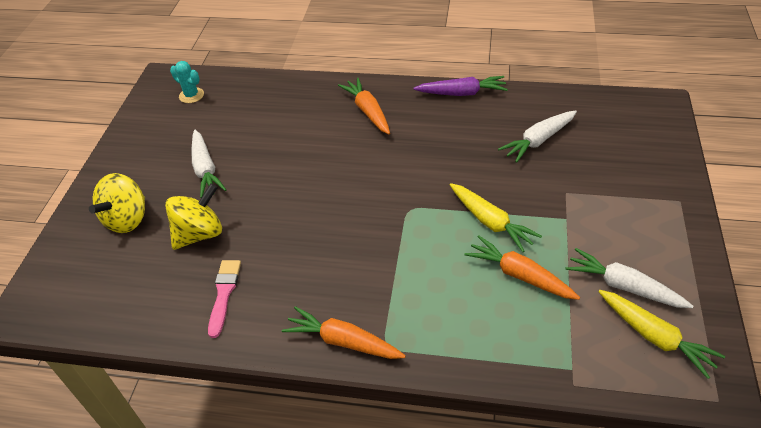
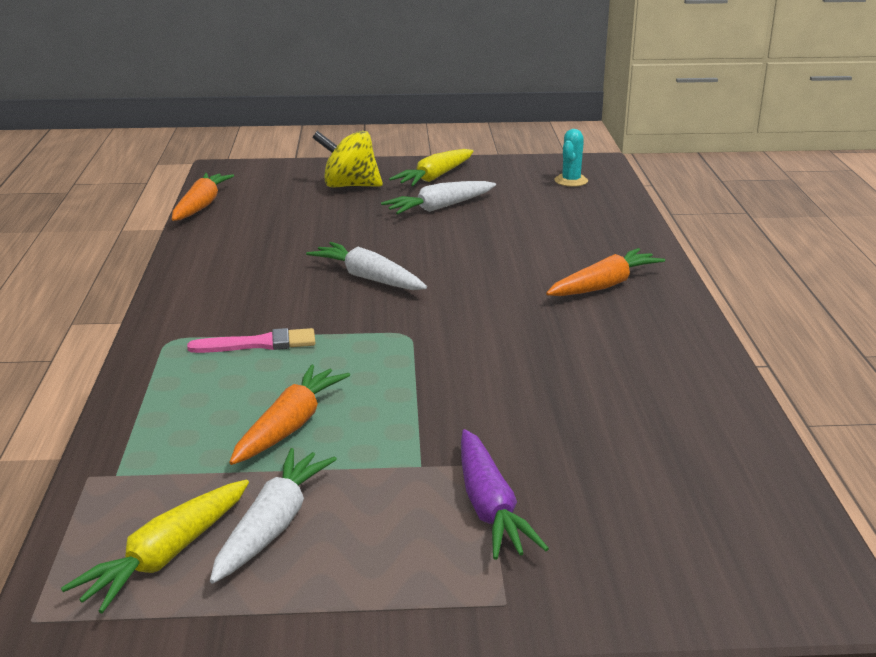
camera: 75 degrees right, 20 degrees down
yellow spinning top [165,183,222,250] -> none
pink brush [208,260,241,338] -> pink brush moved to [187,328,315,353]
orange carrot [282,306,406,359] -> orange carrot moved to [172,173,234,221]
purple carrot [413,76,508,96] -> purple carrot moved to [461,429,549,560]
yellow carrot [450,183,542,252] -> yellow carrot moved to [389,149,473,186]
white carrot [498,110,577,163] -> white carrot moved to [306,242,427,290]

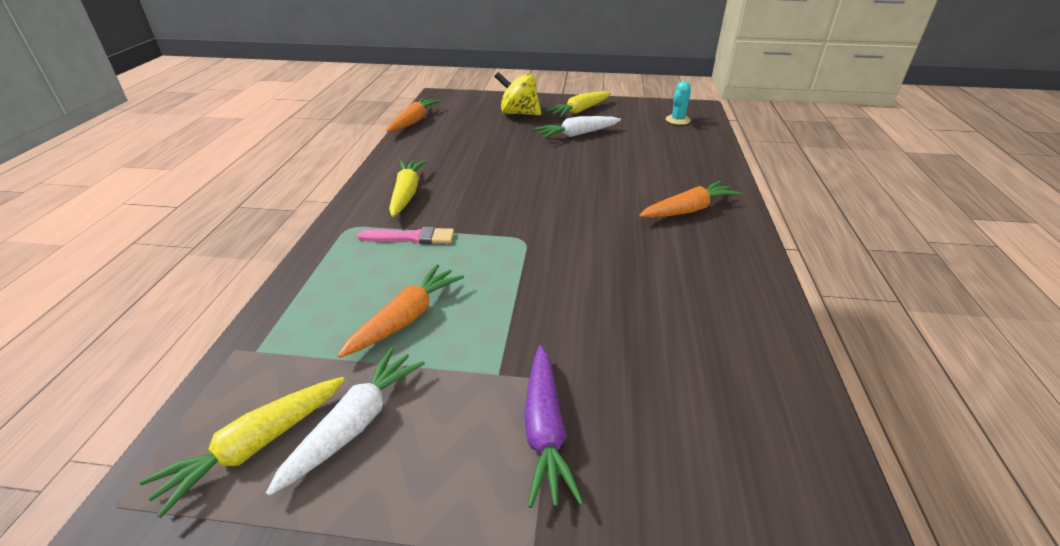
camera: 10 degrees right, 10 degrees up
white carrot [306,242,427,290] -> none
none -> yellow carrot [389,160,426,217]

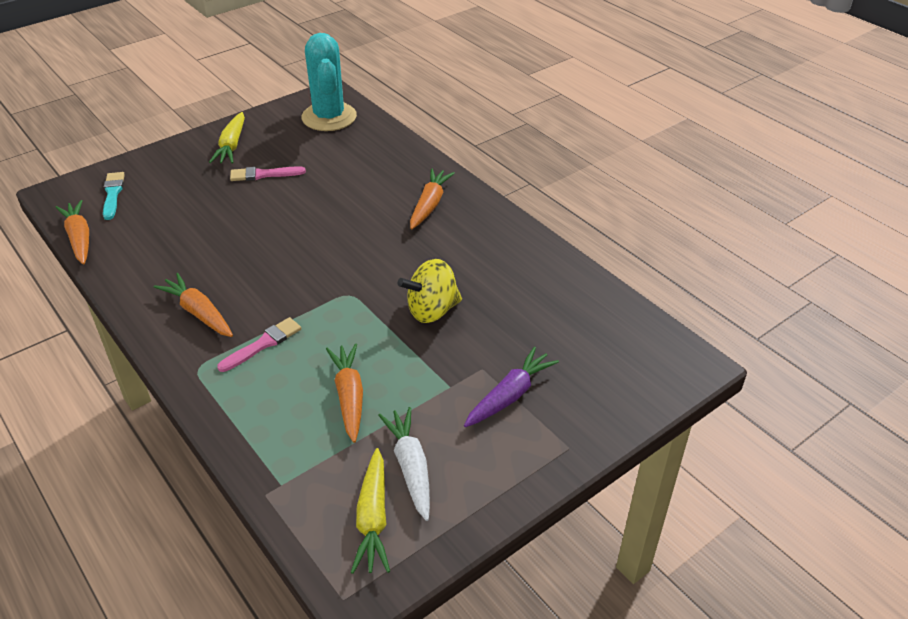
camera: 45 degrees left, 5 degrees up
yellow carrot [389,160,426,217] -> orange carrot [154,273,233,337]
yellow spinning top [494,72,541,115] -> yellow spinning top moved to [398,259,462,323]
purple carrot [524,345,584,508] -> purple carrot turned 90 degrees counterclockwise [464,347,559,427]
white carrot [534,116,621,138] -> pink brush [230,166,306,181]
turquoise cactus [666,81,691,125] -> turquoise cactus [301,33,357,131], size x2.20
none -> turquoise brush [103,172,125,220]

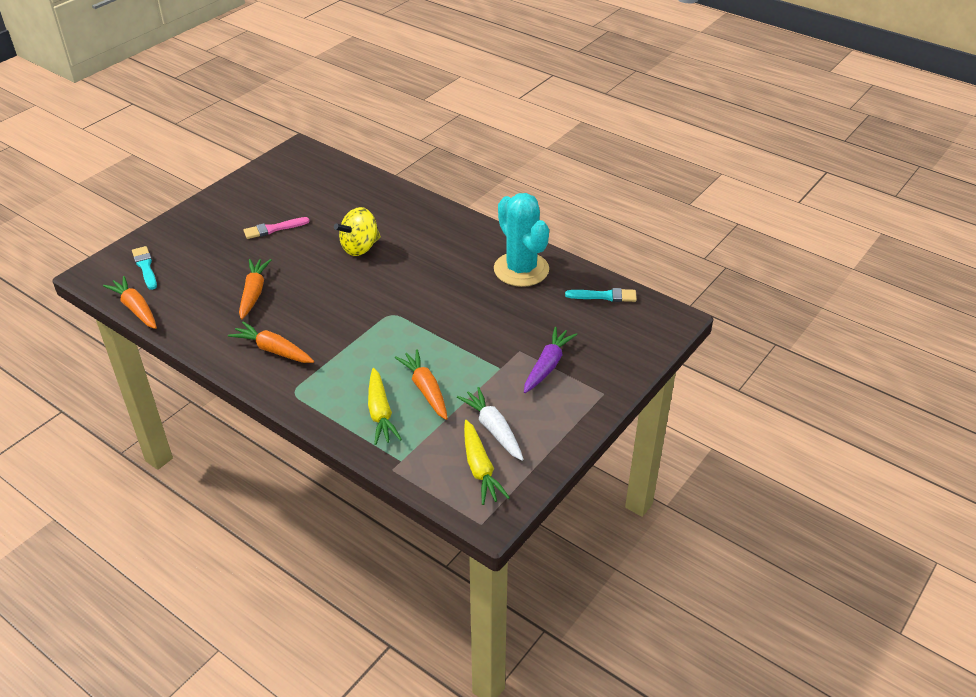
camera: 15 degrees left, 0 degrees up
yellow carrot [209,112,245,163] -> yellow carrot moved to [368,368,402,445]
pink brush [217,317,301,372] -> none
turquoise cactus [301,33,357,131] -> turquoise cactus moved to [494,193,549,287]
yellow spinning top [398,259,462,323] -> yellow spinning top moved to [334,207,381,256]
orange carrot [410,169,455,229] -> orange carrot moved to [239,259,271,320]
none -> turquoise brush [565,288,637,302]

